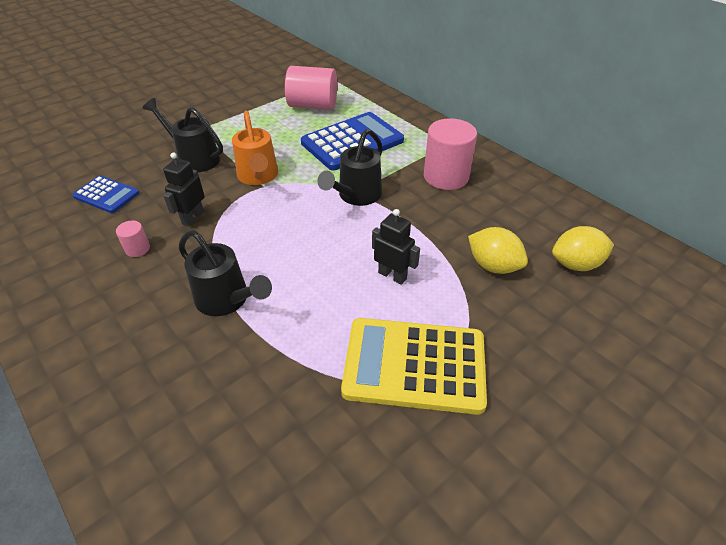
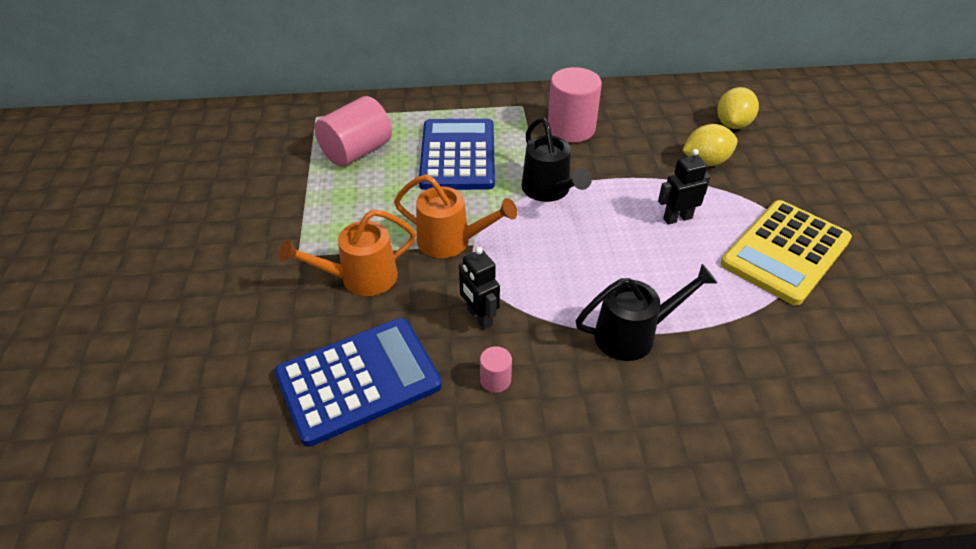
camera: 55 degrees left, 0 degrees up
blue calculator [73,176,139,213] -> blue calculator [274,318,442,447], size x1.83
black watering can [143,98,223,172] -> orange watering can [279,209,416,296]

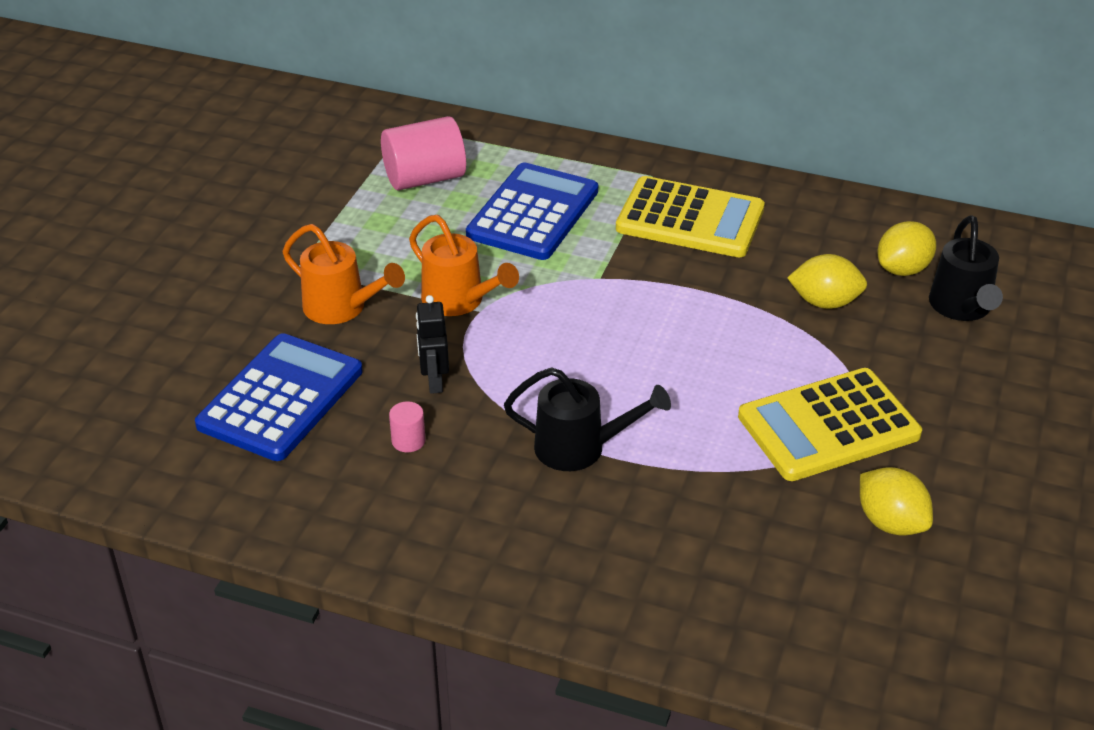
camera: 25 degrees right, 5 degrees down
blue calculator [274,318,442,447] -> blue calculator turned 60 degrees counterclockwise [195,333,363,461]
orange watering can [279,209,416,296] -> orange watering can turned 150 degrees counterclockwise [283,224,405,324]
black watering can [521,118,592,202] -> black watering can moved to [929,215,1003,321]
pink cylinder [548,67,602,142] -> yellow calculator [616,176,765,258]
black robot [658,149,711,225] -> none
none -> yellow lemon [860,467,933,536]

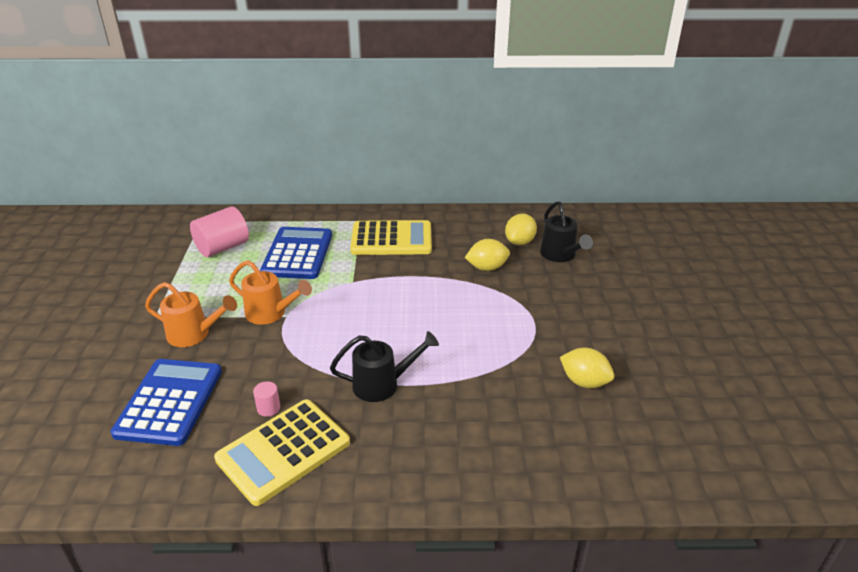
camera: 20 degrees left, 5 degrees down
black robot [416,295,449,394] -> none
yellow calculator [738,368,922,481] -> yellow calculator moved to [214,399,350,506]

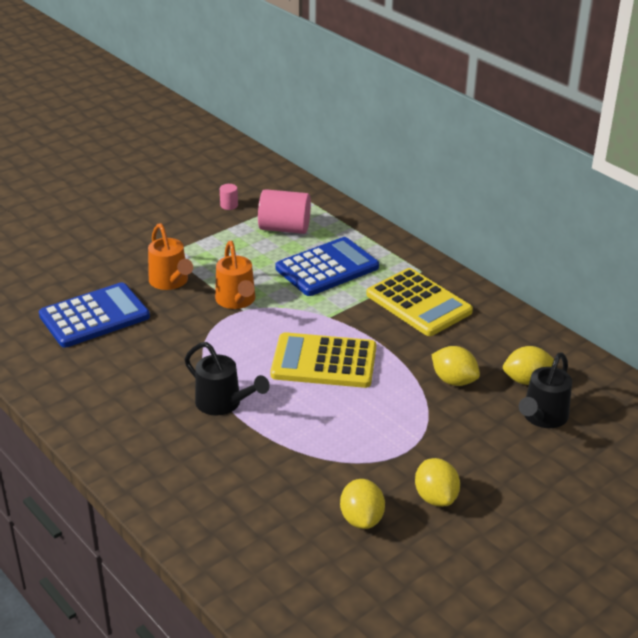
camera: 50 degrees right, 0 degrees up
yellow calculator [214,399,350,506] -> yellow calculator moved to [271,332,376,388]
pink cylinder [253,381,280,417] -> pink cylinder moved to [220,184,238,210]
none -> yellow lemon [415,458,460,507]

